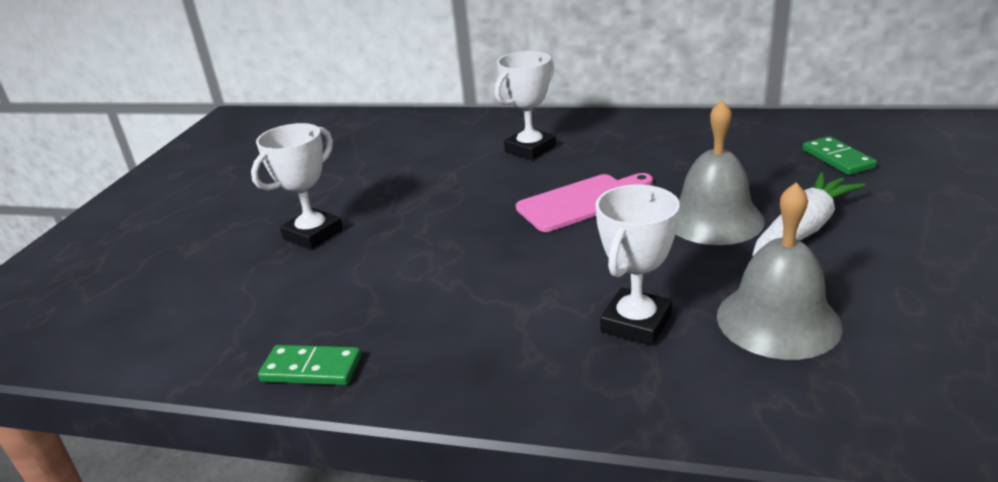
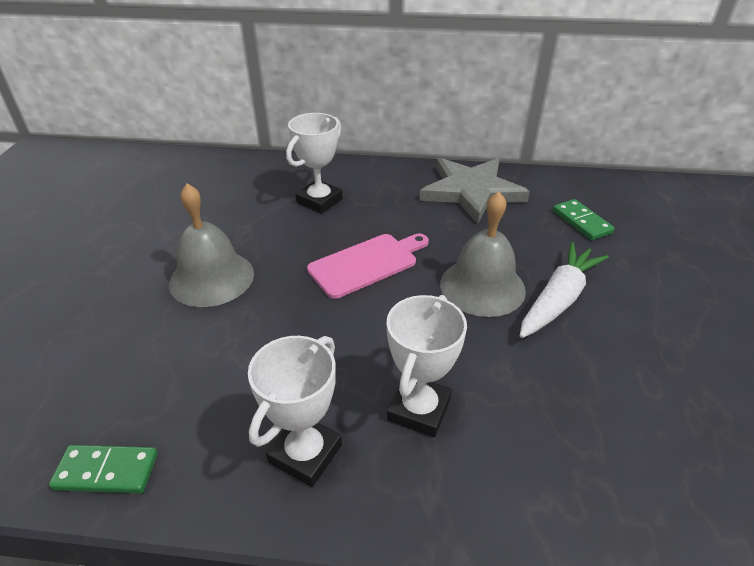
camera: 10 degrees left, 10 degrees up
white trophy [251,123,343,250] -> white trophy moved to [248,336,342,487]
grey bell [717,182,843,360] -> grey bell moved to [169,184,254,307]
none -> grey star [420,158,530,224]

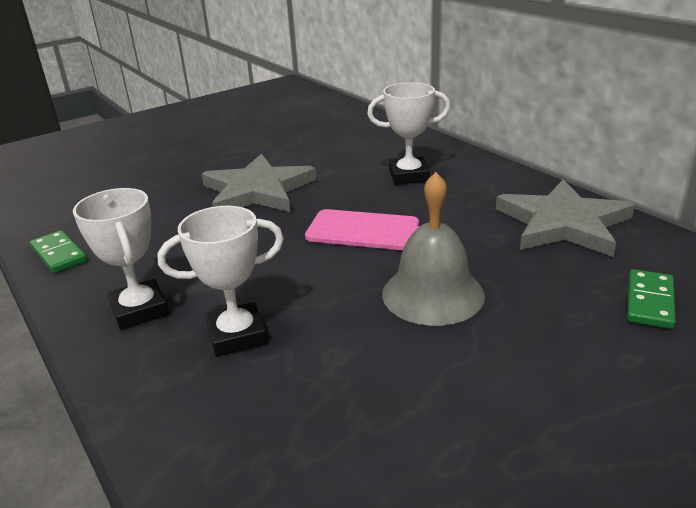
camera: 50 degrees right, 10 degrees down
grey bell [169,184,254,307] -> grey star [201,154,316,212]
white trophy [248,336,342,487] -> white trophy turned 75 degrees clockwise [73,188,169,330]
white carrot [520,242,609,338] -> none

